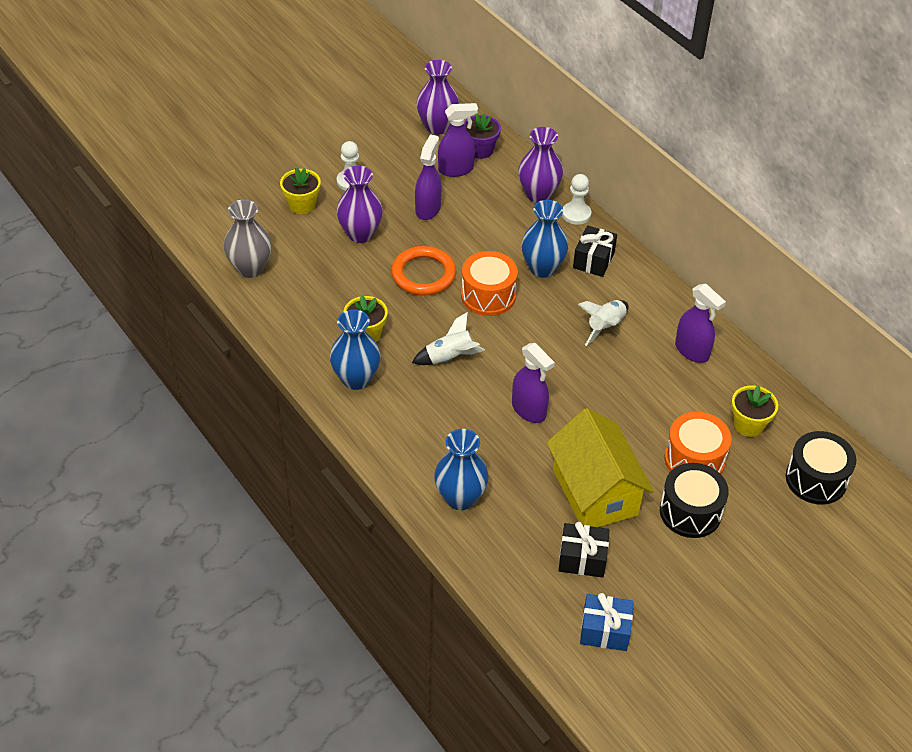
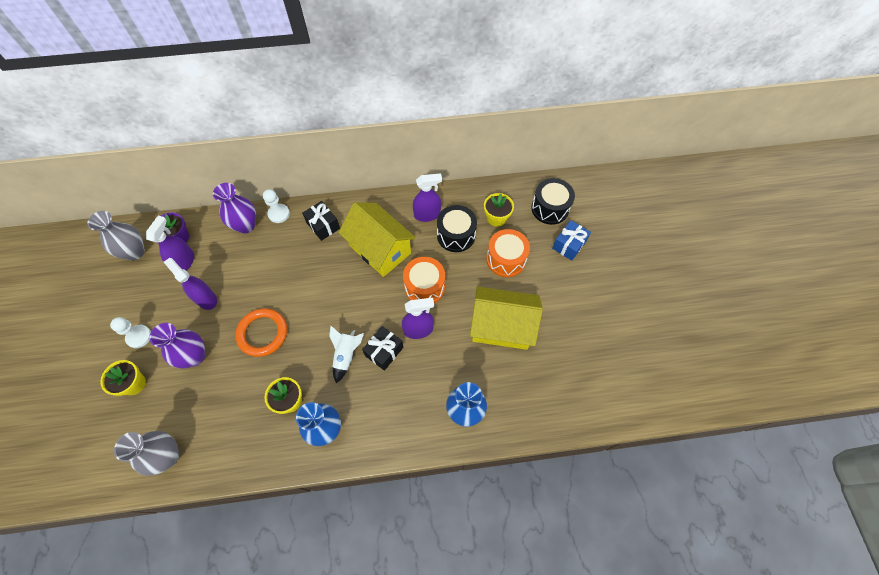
camera: 60 degrees left, 15 degrees up
purple vase [416,60,459,135] -> grey vase [87,211,145,260]
orange drum [461,251,518,316] -> orange drum moved to [403,257,445,303]
blue vase [521,200,568,278] -> none
black gift [558,522,610,578] -> black gift moved to [362,326,403,371]
white rocket [578,300,629,346] -> yellow house [339,202,416,277]
blue gift [580,593,634,651] -> blue gift moved to [552,220,591,261]
black drum [660,463,729,538] -> black drum moved to [437,205,477,252]

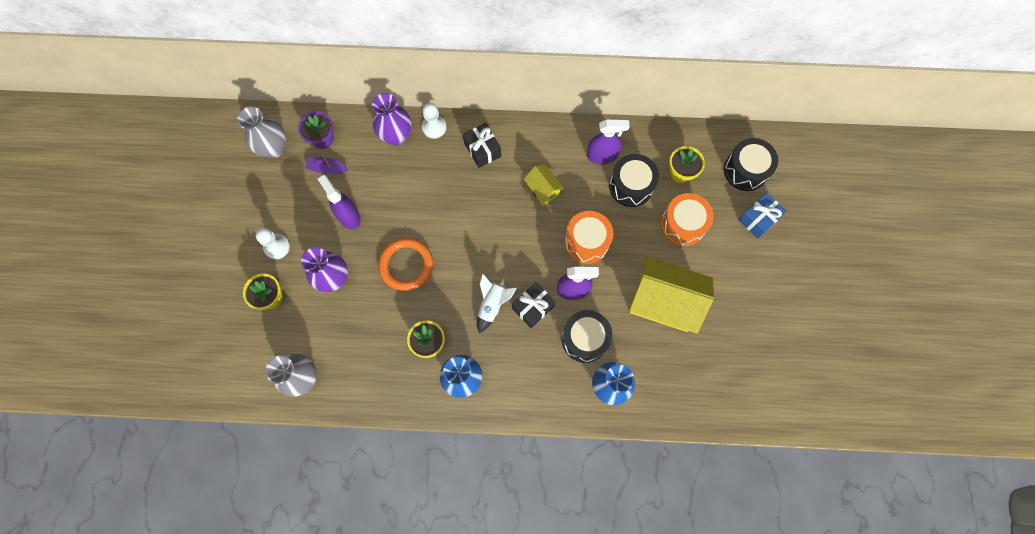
camera: 10 degrees right, 10 degrees up
purple spray bottle [146,216,194,270] -> purple boat [305,155,348,174]
yellow house [339,202,416,277] -> yellow house [524,165,564,205], size x0.49
none -> black drum [561,310,613,363]

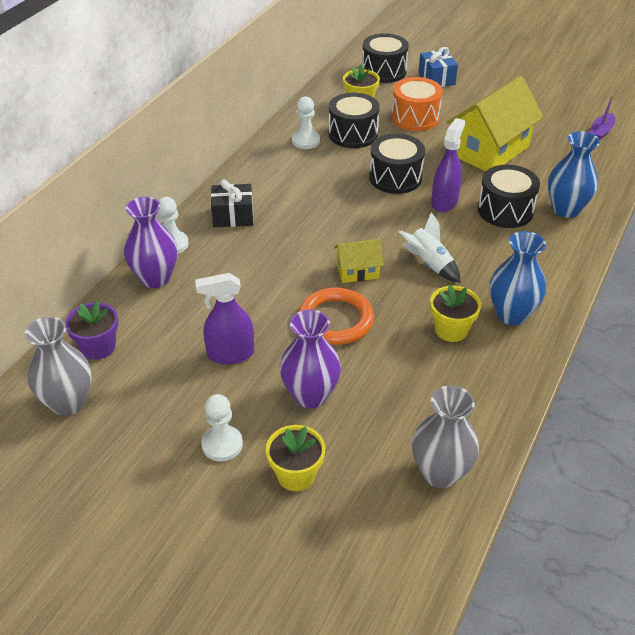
camera: 65 degrees left, 30 degrees down
purple boat [305,155,348,174] -> purple boat moved to [589,95,615,140]
black gift [512,282,555,328] -> none
yellow house [524,165,564,205] -> yellow house moved to [334,239,383,283]
orange drum [564,211,614,264] -> black drum [369,134,425,194]
purple spray bottle [587,120,630,164] -> white pawn [292,96,320,149]

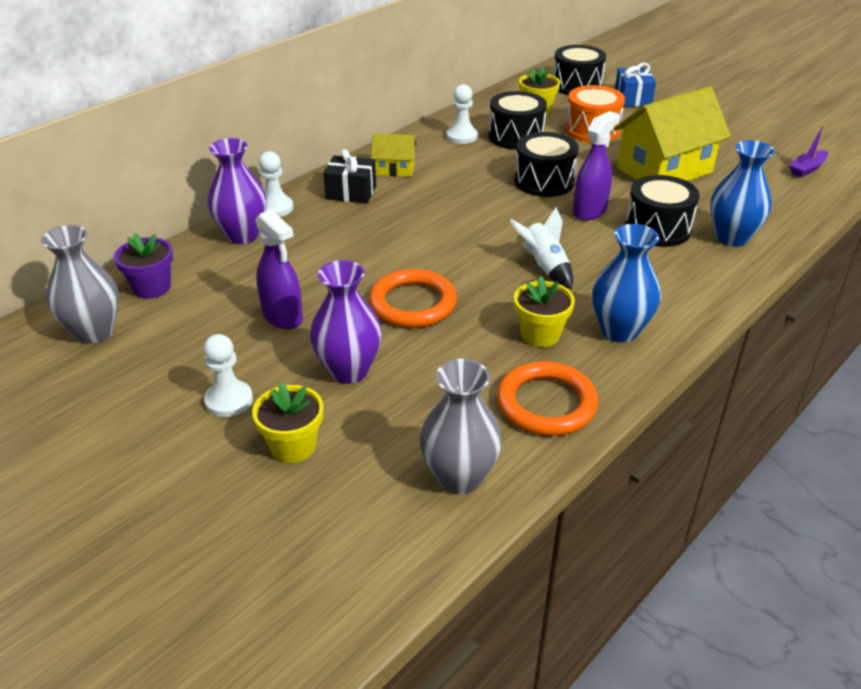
camera: 15 degrees right, 5 degrees down
purple spray bottle [195,273,254,364] -> purple spray bottle turned 135 degrees counterclockwise [255,210,303,329]
yellow house [334,239,383,283] -> yellow house moved to [371,133,417,177]
none -> orange ring [497,361,599,436]

